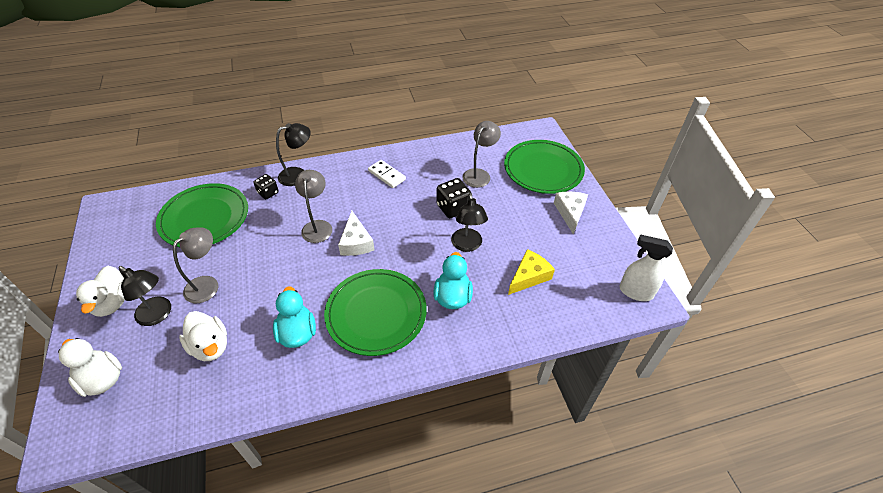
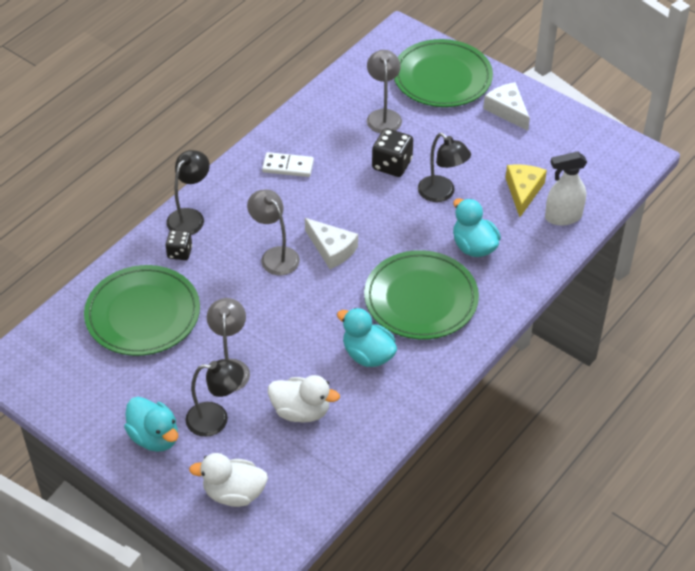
camera: 35 degrees left, 0 degrees up
white duck [76,266,125,317] -> turquoise duck [124,397,178,452]
white spray bottle [619,234,673,301] -> white spray bottle moved to [545,151,587,225]

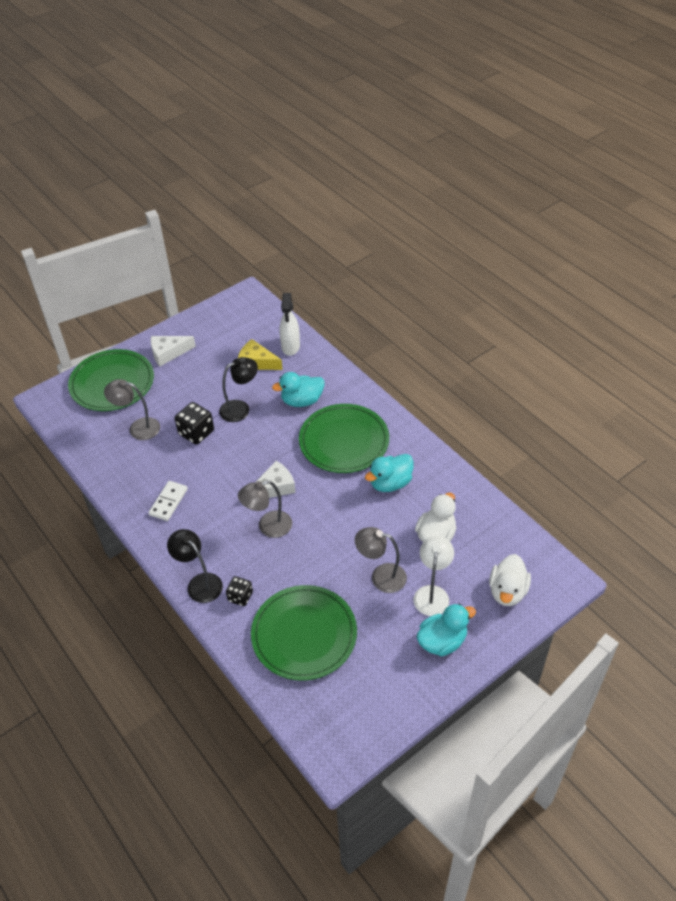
camera: 75 degrees left, 0 degrees up
black lamp [185,359,244,437] -> white lamp [414,536,454,616]

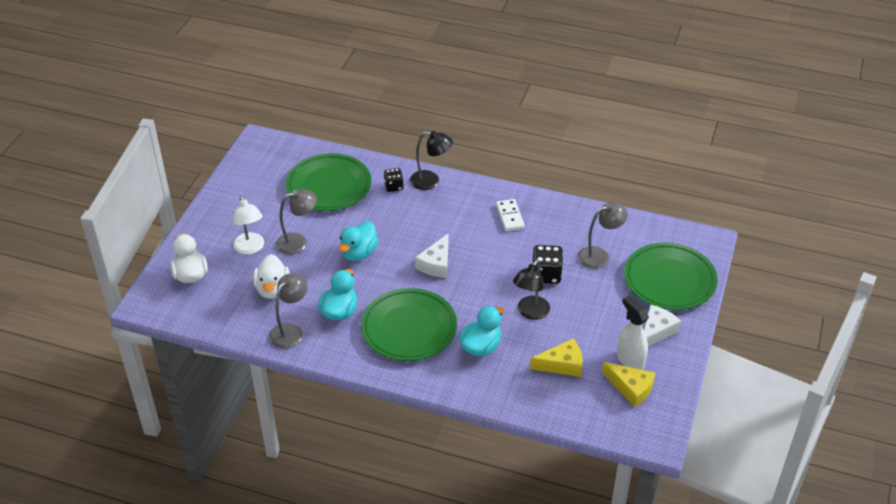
camera: 145 degrees right, 5 degrees down
grey lamp [238,480,292,538] -> grey lamp moved to [269,273,308,349]
white spray bottle [279,293,300,356] -> white spray bottle moved to [617,295,649,370]
turquoise duck [416,604,476,656] -> turquoise duck moved to [339,221,379,261]
none -> yellow cheese [602,362,655,407]

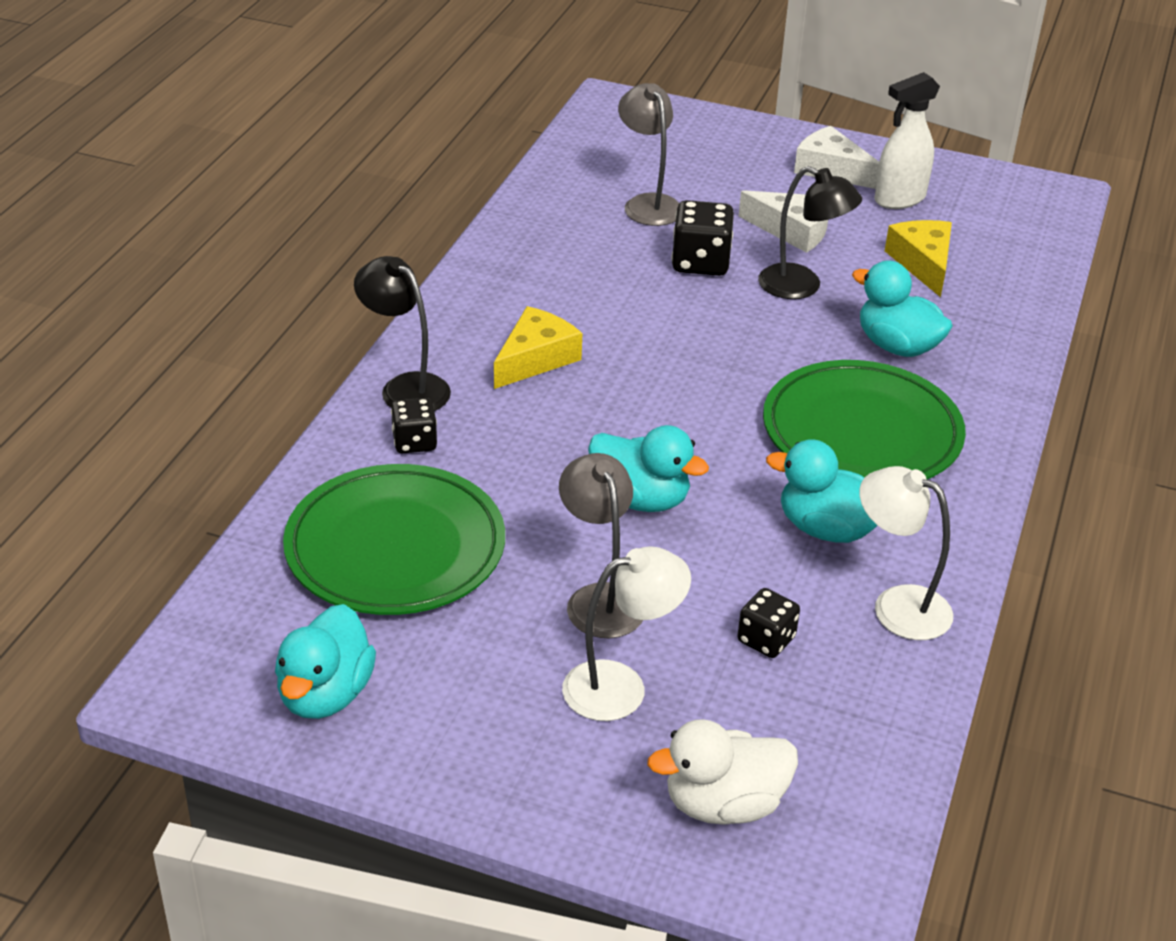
camera: 90 degrees left, 5 degrees down
white duck [253,254,290,299] -> black dice [737,588,800,658]
grey lamp [269,273,308,349] -> white lamp [859,466,953,640]
black lamp [410,131,453,190] -> black lamp turned 60 degrees counterclockwise [354,256,451,411]
white cheese [415,234,448,278] -> white cheese moved to [739,190,828,253]
white domino [496,199,525,231] -> none
yellow cheese [602,362,655,407] -> yellow cheese moved to [494,306,582,389]
green plate [624,242,718,310] -> none
none -> turquoise duck [275,604,376,719]

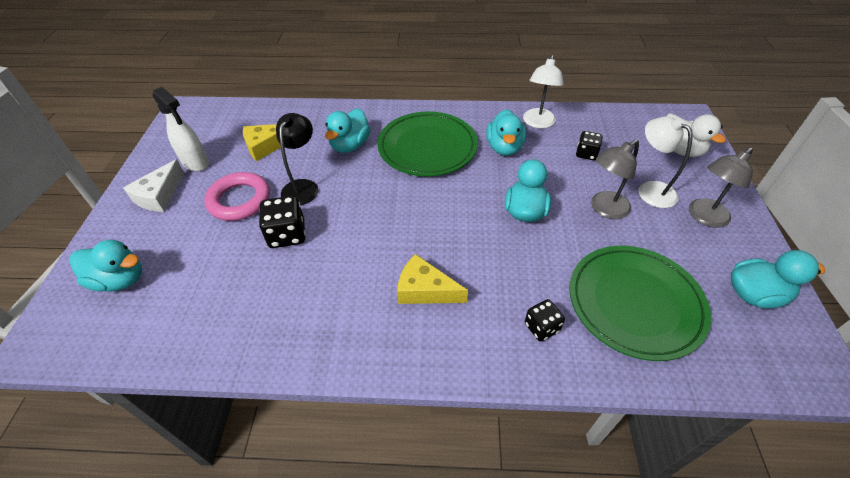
camera: 105 degrees left, 10 degrees up
black lamp [354,256,451,411] -> none
grey lamp [618,83,679,226] -> grey lamp moved to [689,147,753,228]
white cheese [739,190,828,253] -> pink ring [204,172,270,221]
none -> turquoise duck [69,240,142,292]

